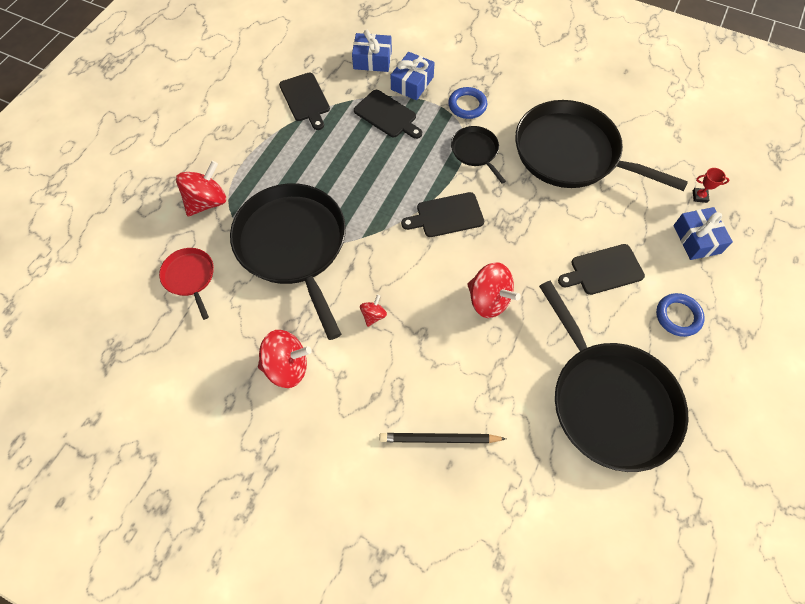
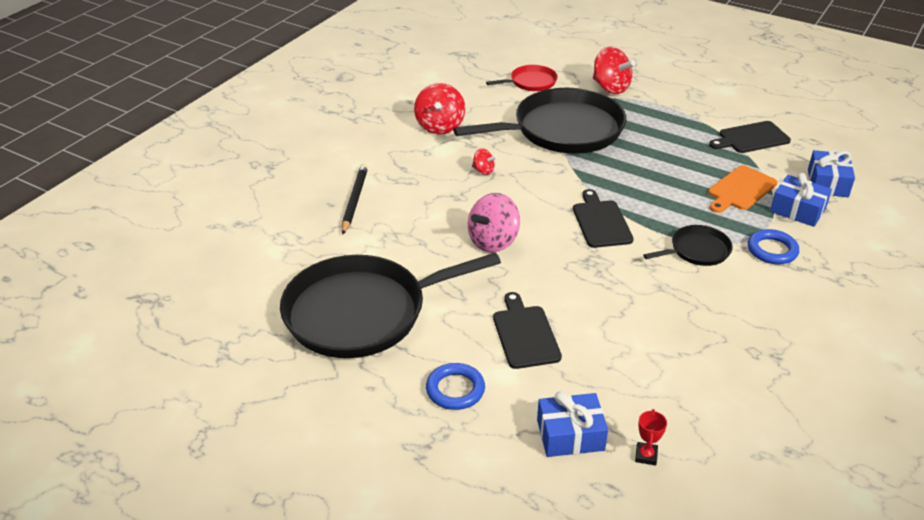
camera: 95 degrees right, 25 degrees down
black cutting board [354,90,422,139] -> orange cutting board [708,165,778,213]
red spinning top [467,262,521,318] -> pink spinning top [468,193,520,253]
black pan [515,100,688,191] -> none

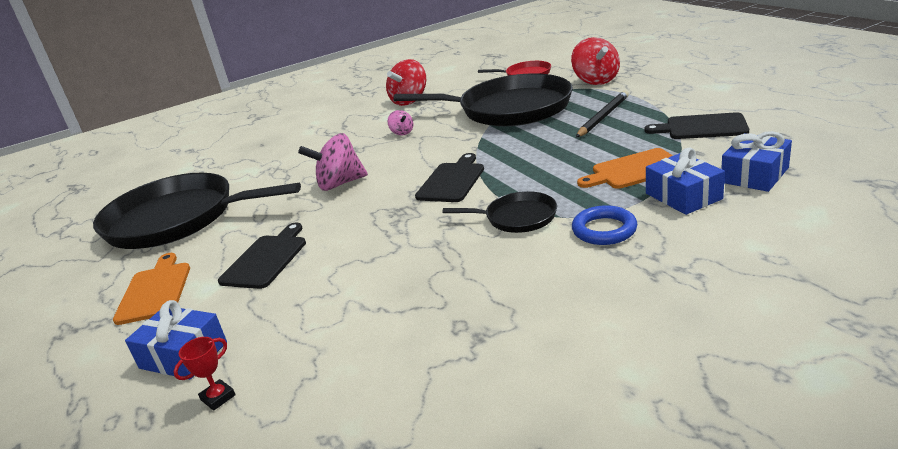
camera: 35 degrees right, 10 degrees down
black pencil [342,164,368,235] -> black pencil moved to [576,91,629,138]
blue ring [426,363,485,410] -> orange cutting board [113,253,190,325]
red spinning top [472,148,497,175] -> pink spinning top [387,110,414,135]

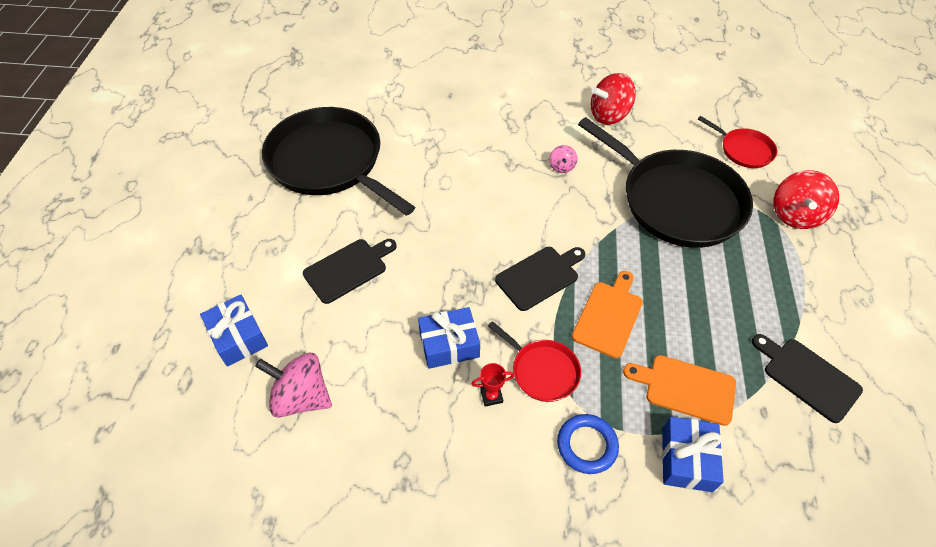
camera: 30 degrees right, 25 degrees up
orange cutting board [113,253,190,325] -> orange cutting board moved to [572,271,643,358]
red trophy [173,337,236,411] -> red trophy moved to [472,363,514,407]
pink spinning top [298,133,368,191] -> pink spinning top moved to [255,353,332,418]
black pan [443,191,557,233] -> red pan [488,321,581,402]
black pencil [576,91,629,138] -> none
blue gift [721,131,792,192] -> blue gift moved to [418,307,480,369]

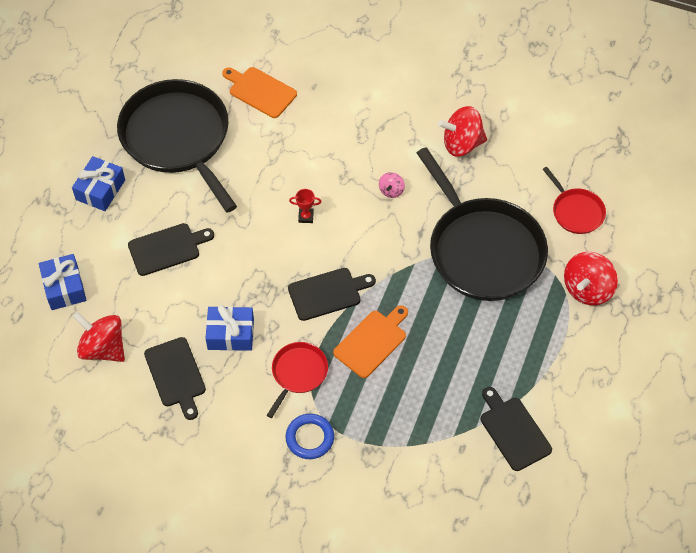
camera: 15 degrees right, 5 degrees up
pink spinning top [255,353,332,418] -> red spinning top [73,312,125,362]
red trophy [472,363,514,407] -> red trophy moved to [289,189,322,223]
red pan [488,321,581,402] -> red pan turned 120 degrees counterclockwise [267,342,328,418]
orange cutting board [623,355,736,426] -> orange cutting board moved to [222,67,297,118]
blue gift [662,417,724,492] -> blue gift moved to [72,156,125,211]
none -> black cutting board [144,337,206,420]

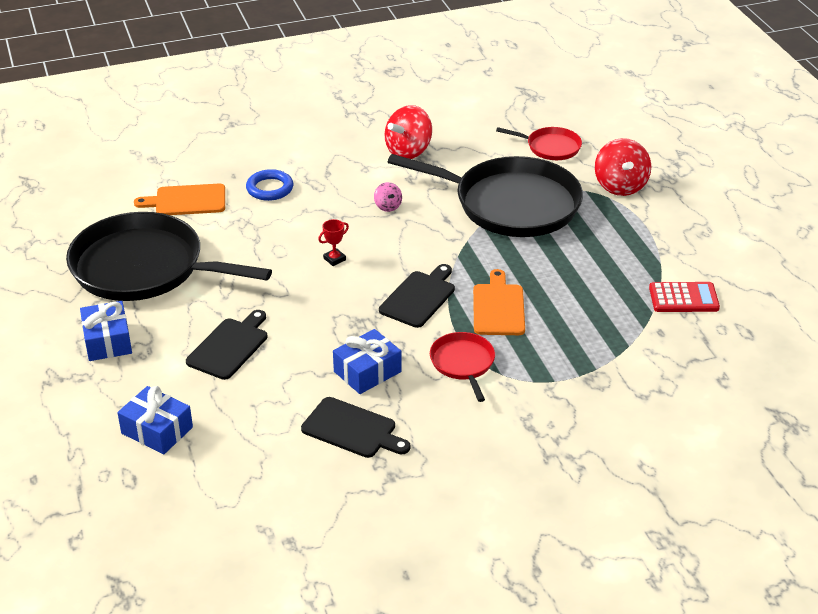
camera: 40 degrees left, 20 degrees down
red spinning top [73,312,125,362] -> none
blue ring [285,414,334,459] -> blue ring moved to [246,169,293,201]
black cutting board [481,387,552,471] -> red calculator [649,282,720,312]

